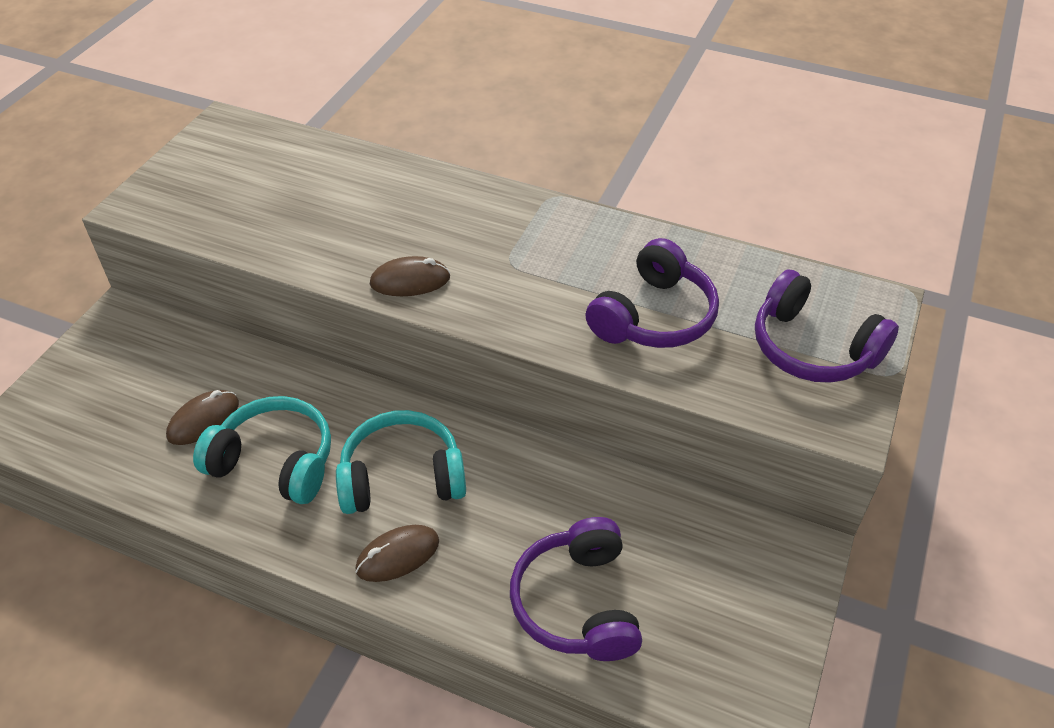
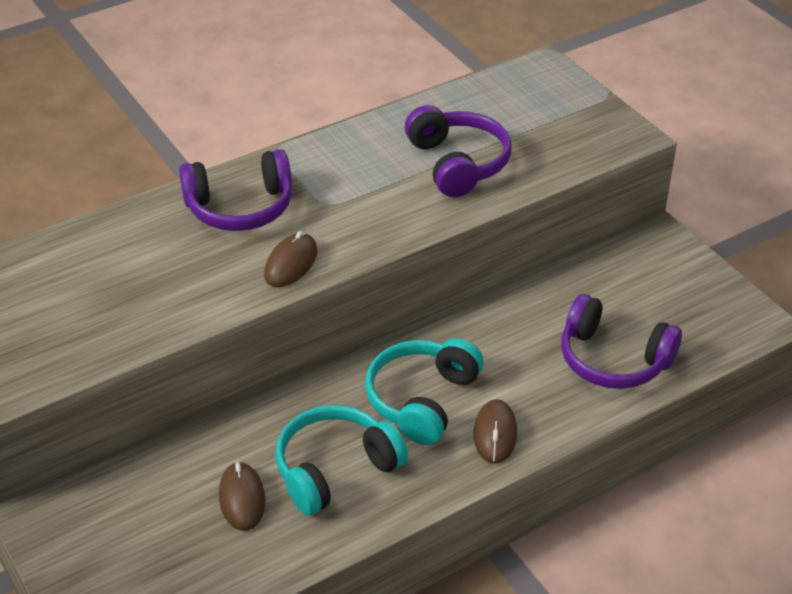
camera: 55 degrees left, 5 degrees down
purple headphones [755,269,899,383] -> purple headphones moved to [179,149,292,231]

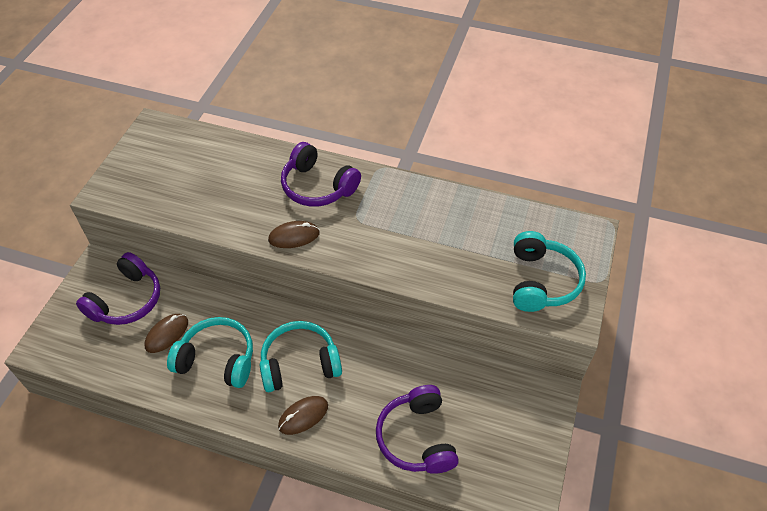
camera: 50 degrees right, 10 degrees up
purple headphones [405,105,511,197] -> purple headphones moved to [76,252,160,325]
none -> turquoise headphones [513,231,586,312]

